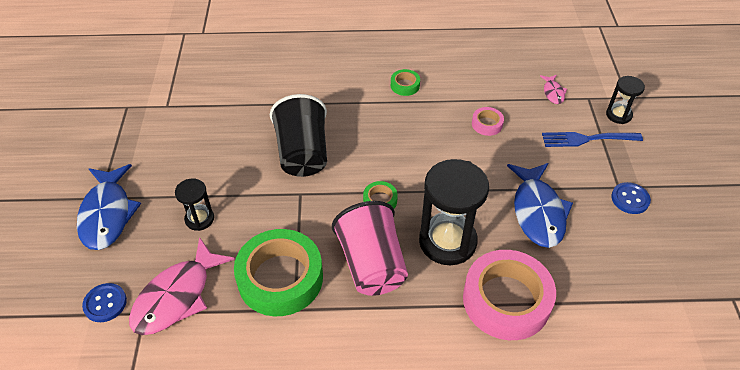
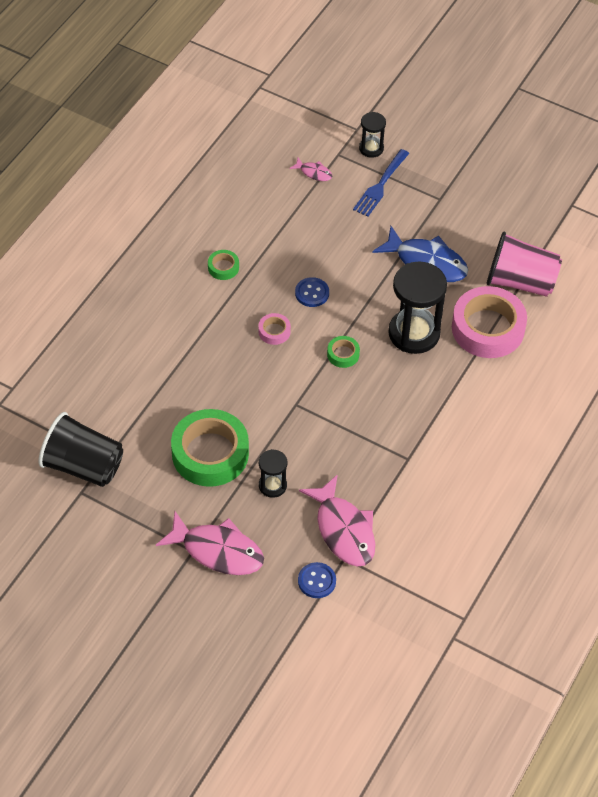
camera: 60 degrees left, 5 degrees up
blue fish [77,164,141,250] -> pink fish [156,511,264,575]
green tape [234,229,323,316] -> green tape moved to [171,409,249,487]
black cup [270,94,327,177] -> black cup moved to [38,412,123,487]
pink cup [332,201,408,296] -> pink cup moved to [487,232,562,297]
pink tape [472,107,504,136] -> pink tape moved to [259,313,291,345]
blue button [611,182,651,214] -> blue button moved to [295,277,329,307]

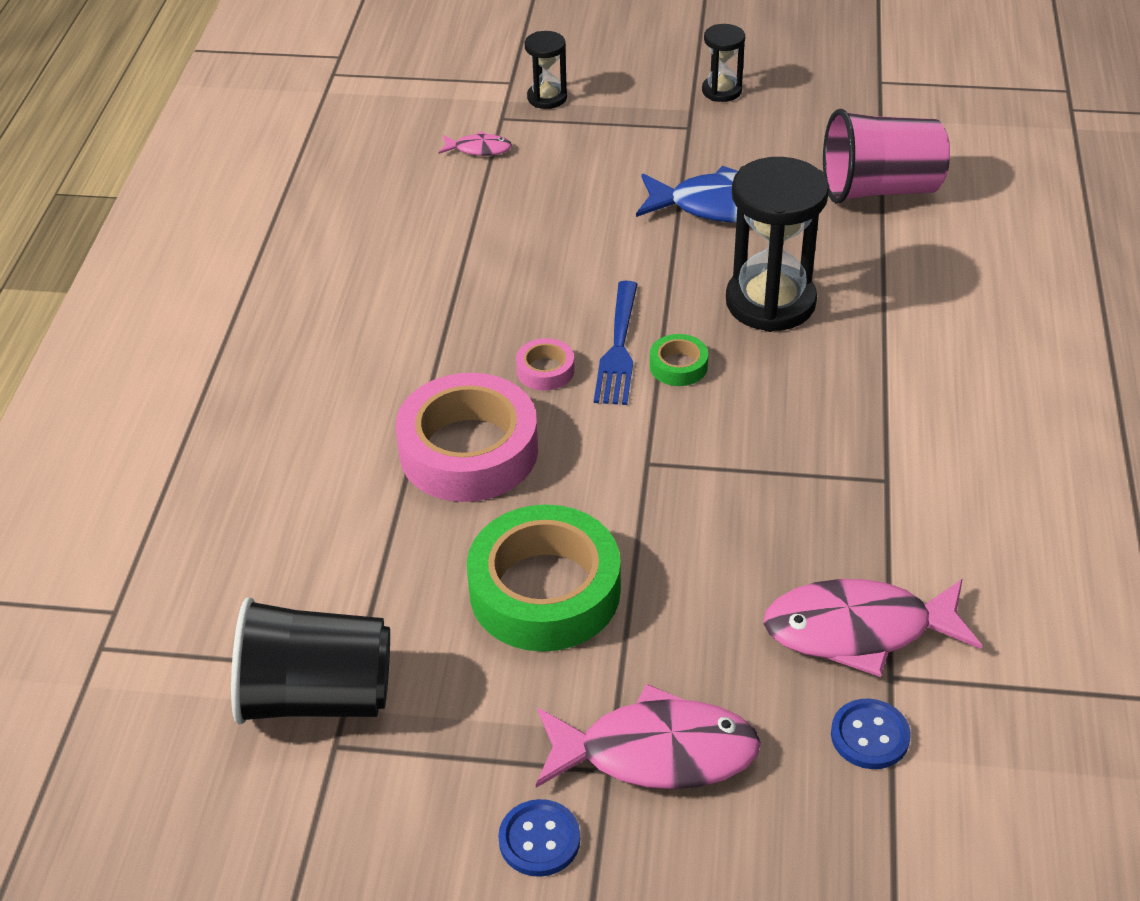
camera: 20 degrees left, 10 degrees down
green tape [208,250,239,280] -> none
black hourglass [259,449,288,498] -> black hourglass moved to [702,24,745,102]
blue button [295,277,329,307] -> blue button moved to [498,799,580,877]
pink fish [299,474,375,567] -> pink fish turned 135 degrees clockwise [763,579,982,677]
blue fork [353,149,410,217] -> blue fork moved to [594,281,638,405]
pink tape [452,286,527,358] -> pink tape moved to [395,373,538,502]

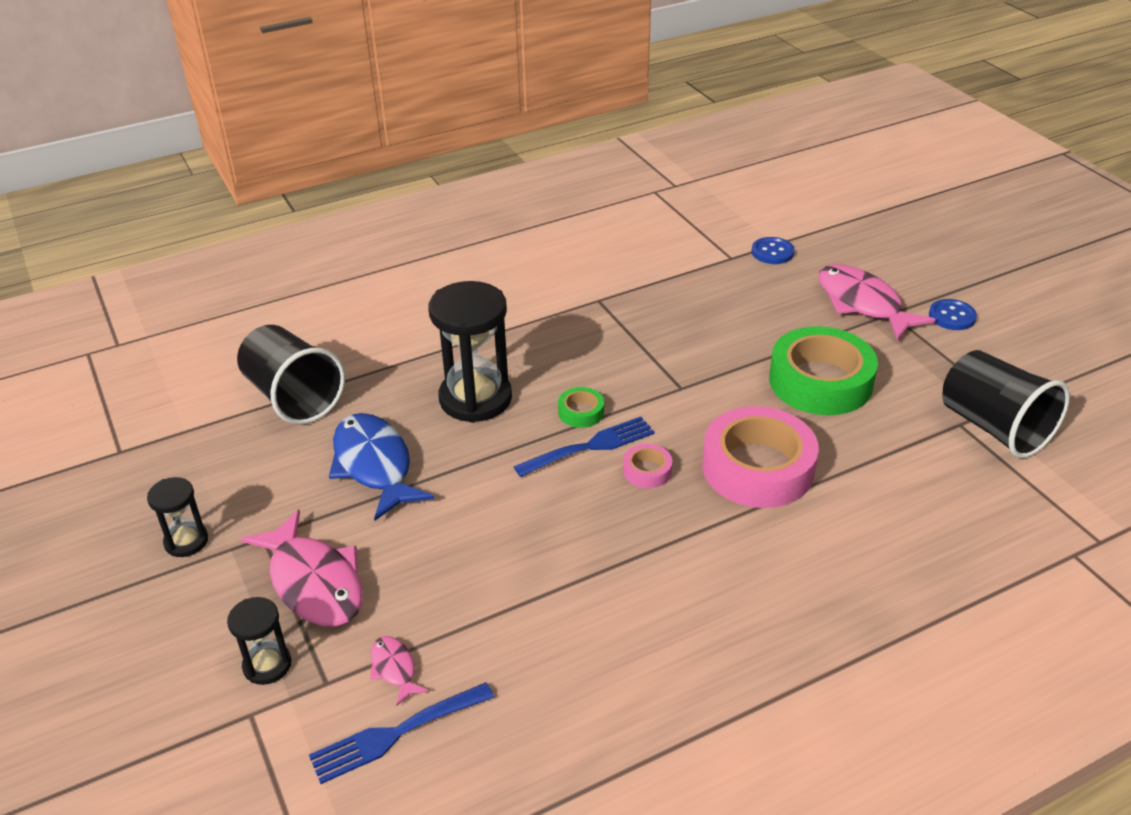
camera: 125 degrees left, 5 degrees down
pink fish [763,579,982,677] -> pink fish moved to [241,509,363,627]
pink cup [823,109,950,204] -> black cup [237,325,345,424]
none -> blue fork [309,682,494,784]

